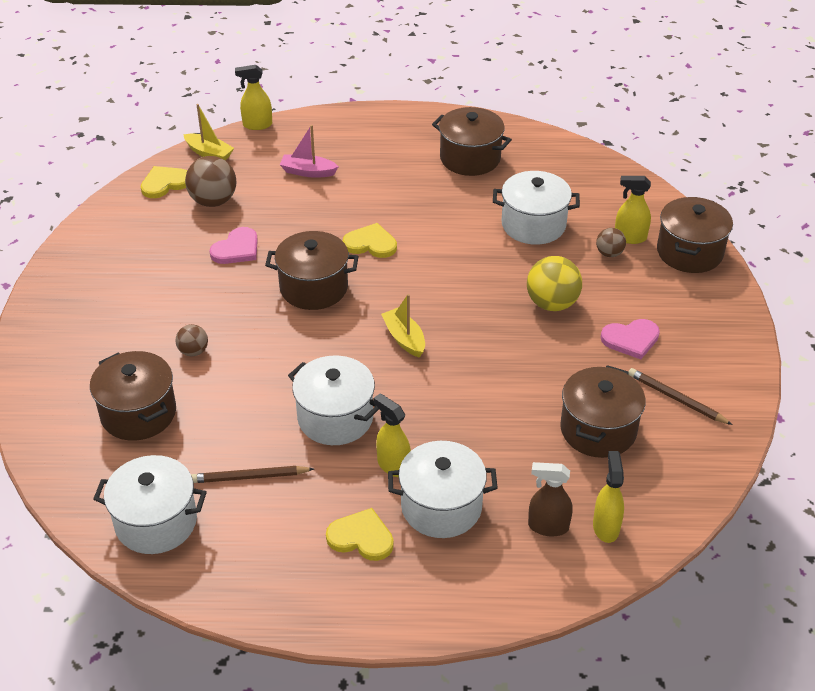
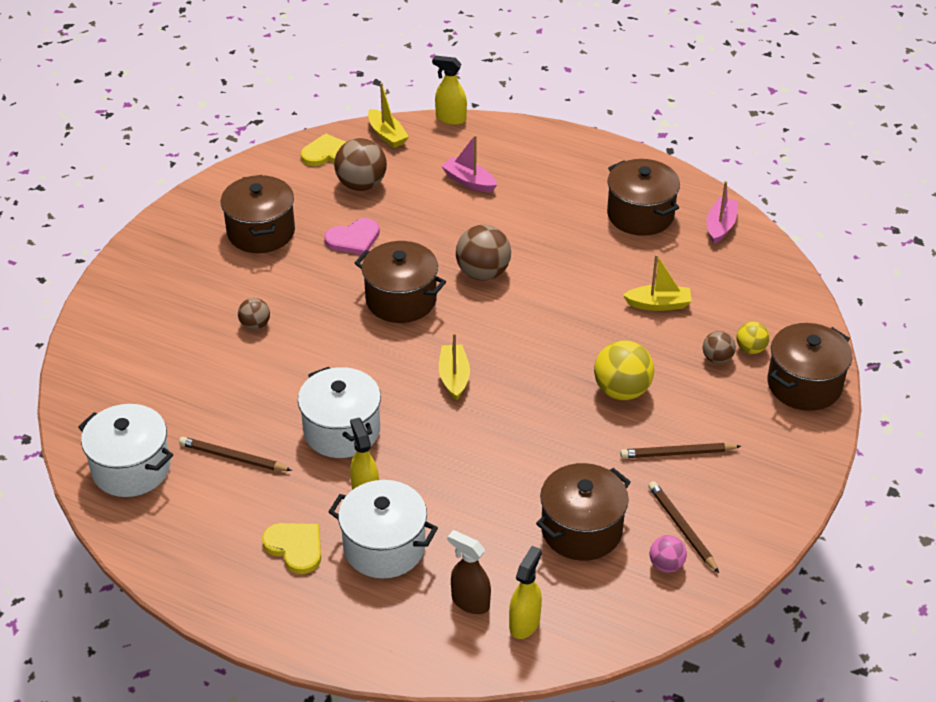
camera: 25 degrees right, 0 degrees up
brown pot [90,351,176,441] -> brown pot moved to [221,175,295,253]
yellow heart [343,223,397,258] -> brown ball [456,225,511,281]
white pot [493,171,580,245] -> yellow boat [623,254,692,311]
pink heart [601,319,660,359] -> brown pencil [620,443,741,458]
yellow spray bottle [615,176,651,244] -> yellow ball [737,321,769,354]
none -> pink ball [650,535,687,573]
none -> pink boat [707,181,738,244]

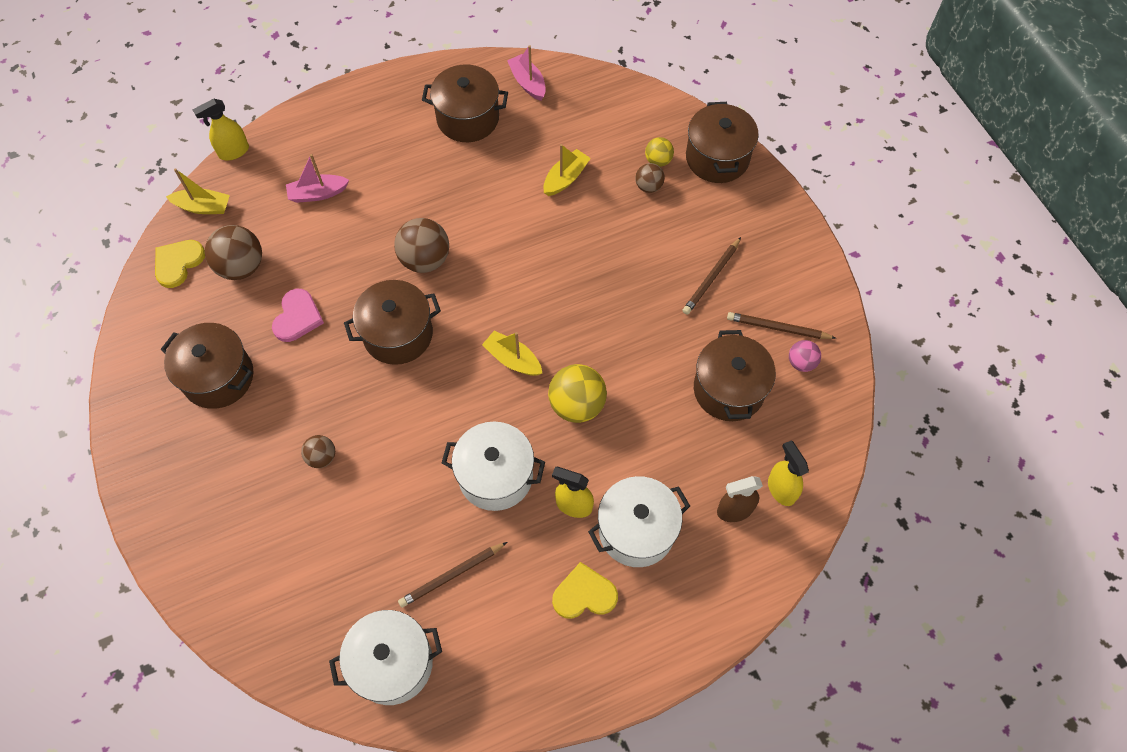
camera: 50 degrees left, 20 degrees up
yellow ball [594,340,654,400] -> yellow ball moved to [548,364,607,423]

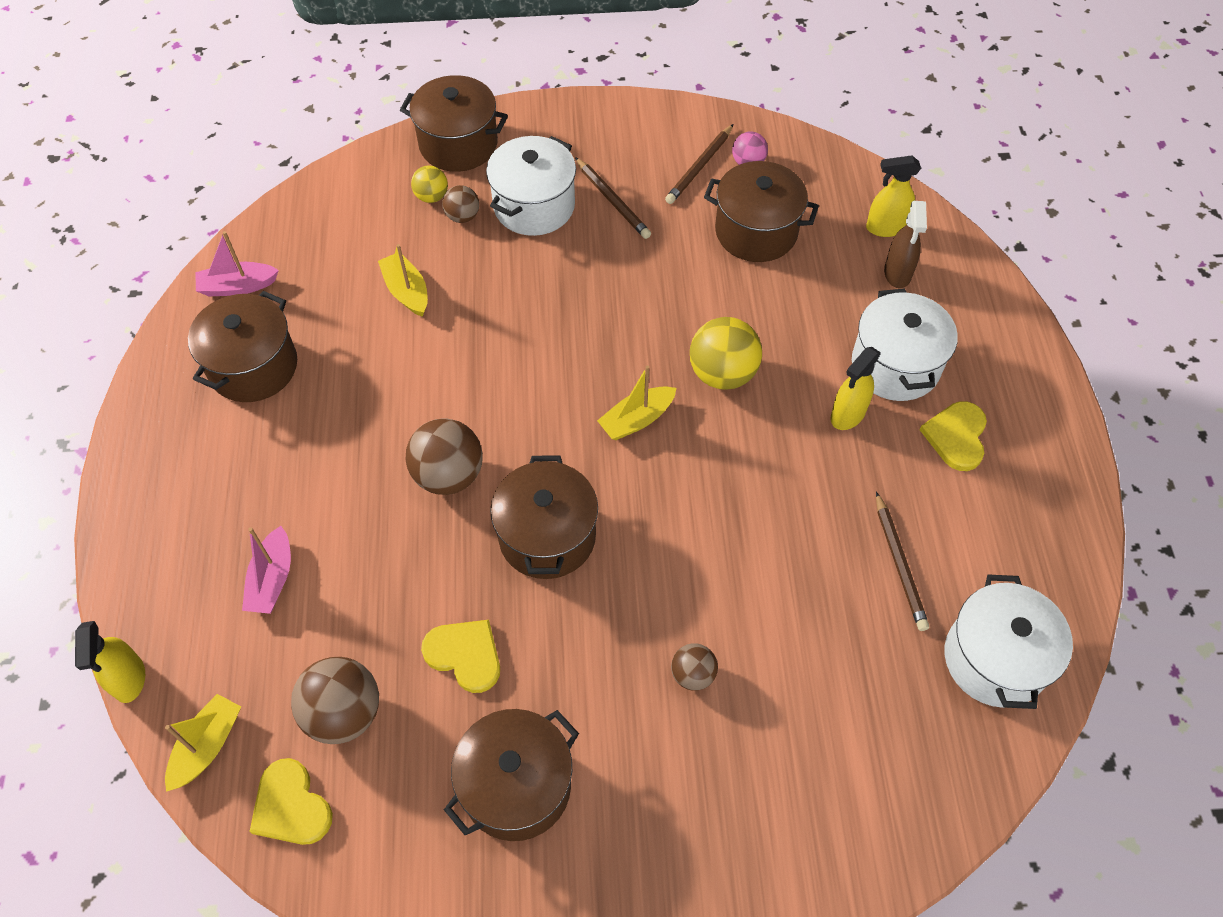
camera: 70 degrees left, 5 degrees down
pink heart [272,289,324,342] -> yellow heart [421,620,500,693]
white pot [442,422,545,511] -> white pot moved to [486,136,576,236]

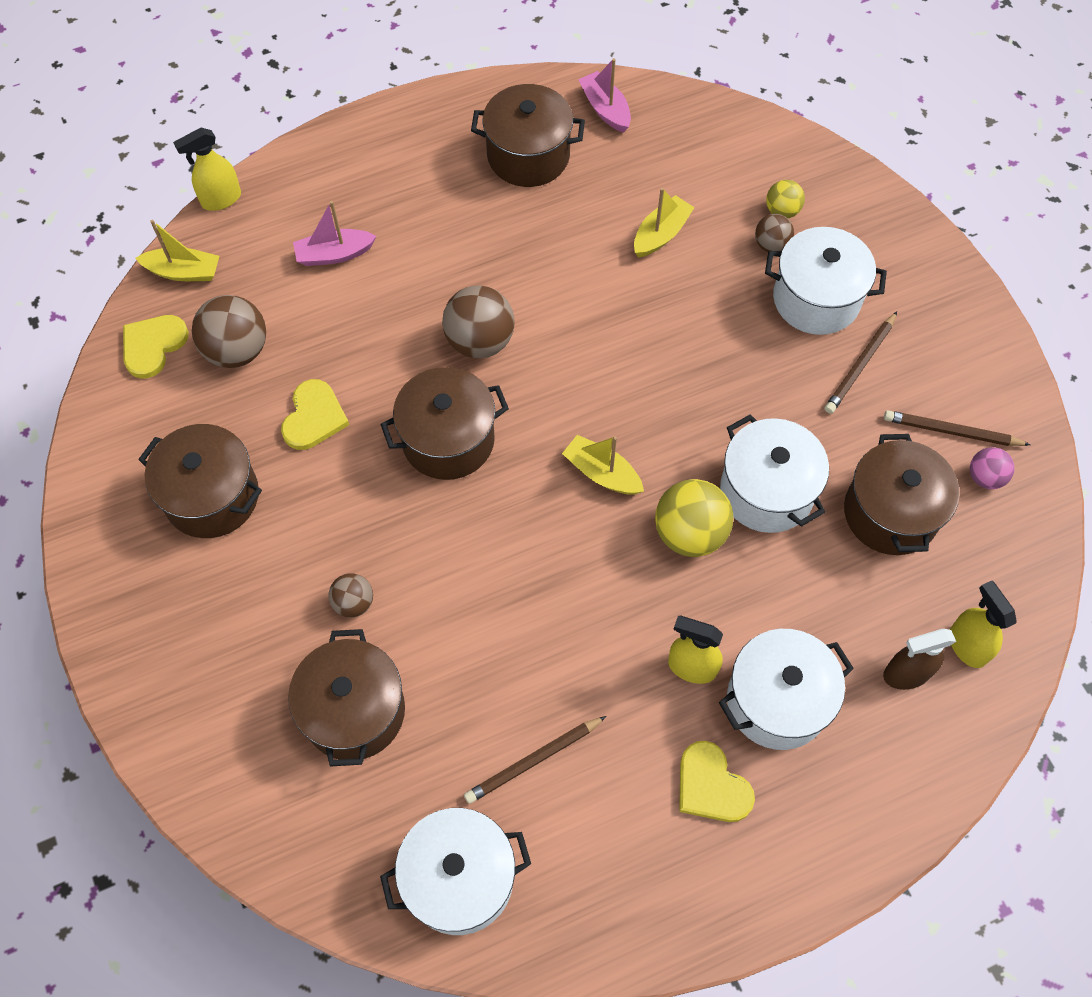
camera: 70 degrees right, 5 degrees up
brown pot [400,75,508,172] -> brown pot moved to [288,629,405,766]
yellow heart [920,401,987,471] -> yellow heart turned 120 degrees counterclockwise [679,741,755,822]
none -> white pot [720,414,829,533]

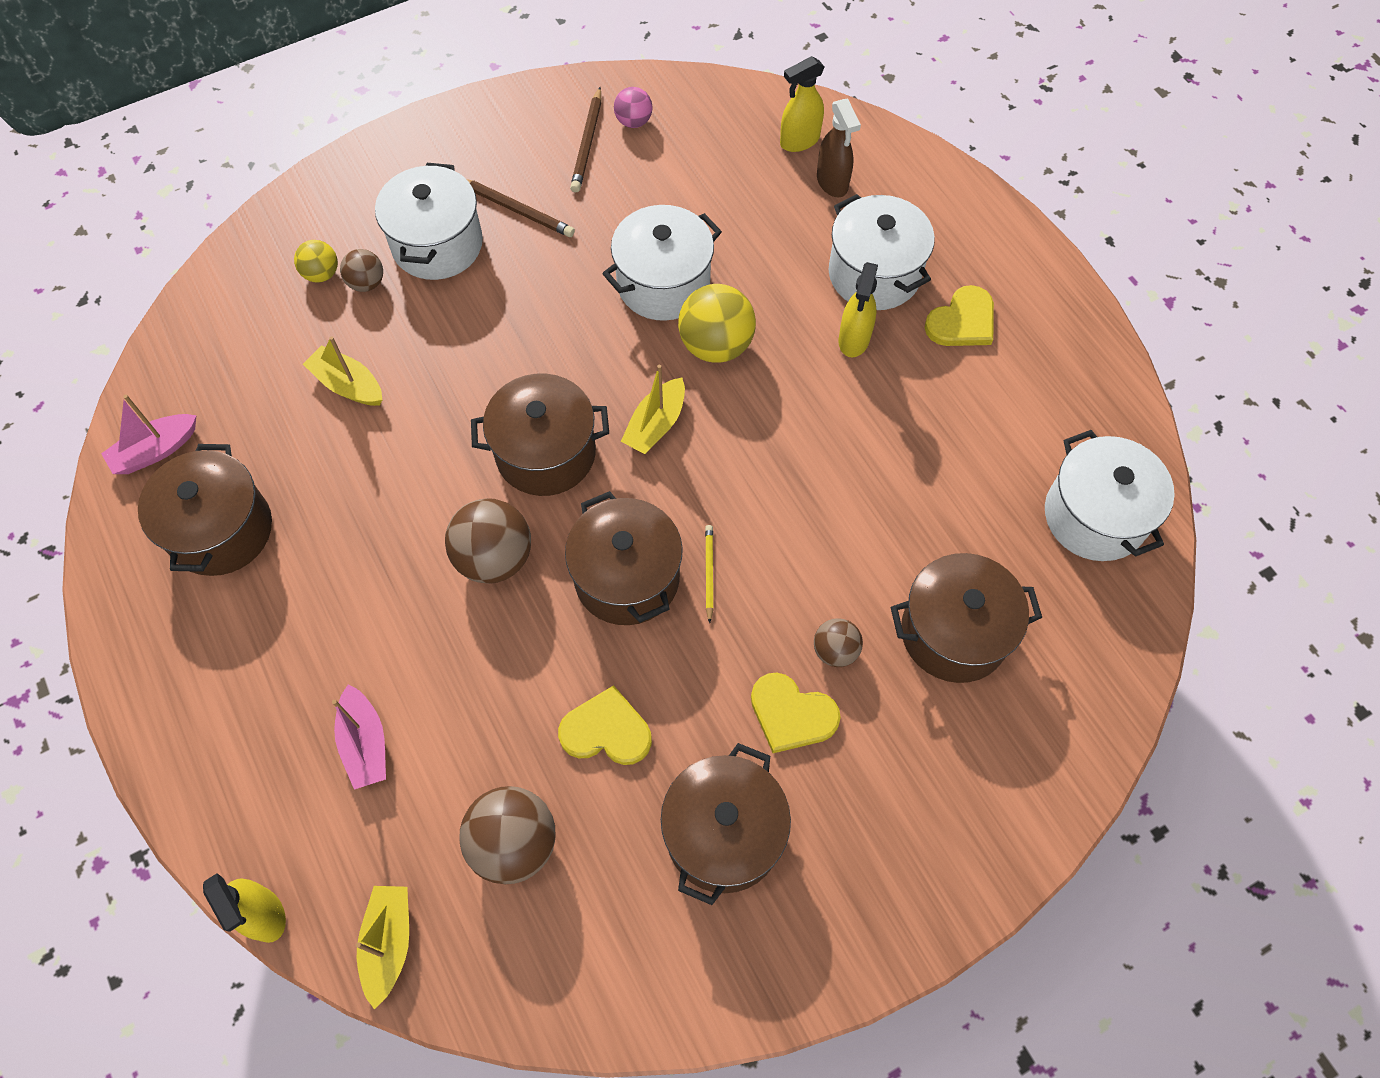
camera: 95 degrees left, 0 degrees up
yellow heart [123,315,189,378] -> yellow heart moved to [751,672,841,753]
brown pencil [464,716,606,804] -> none
brown pot [844,434,960,555] -> brown pot moved to [471,374,609,496]
none -> yellow pencil [705,525,714,623]

